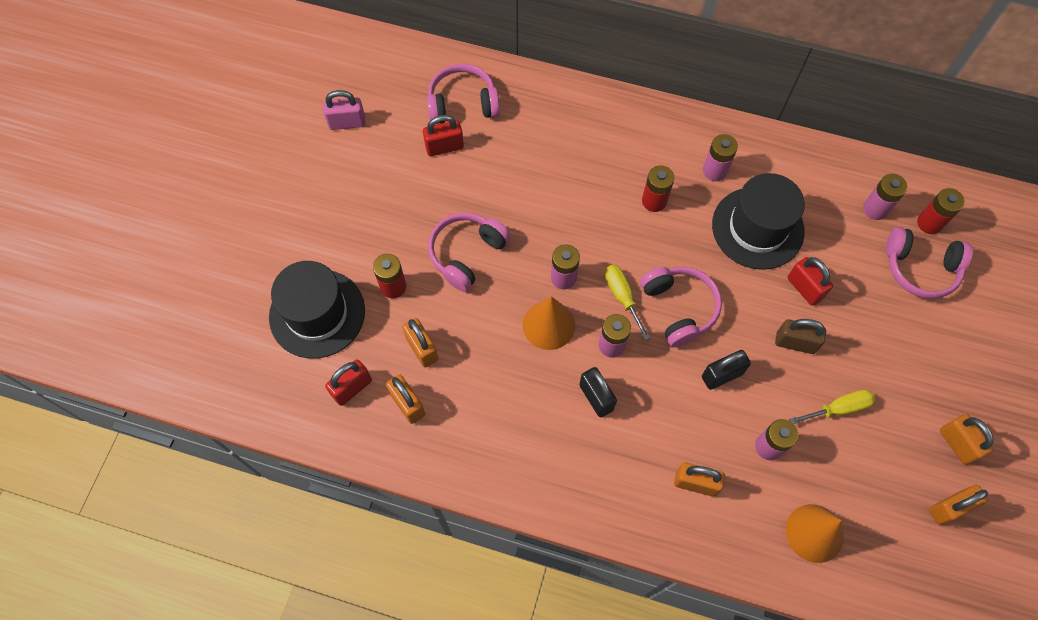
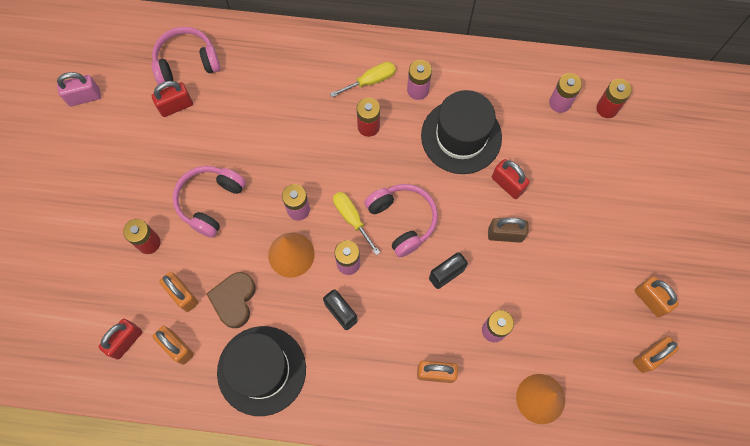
camera: 10 degrees left, 5 degrees up
black hat [269,261,365,359] -> black hat moved to [217,326,306,416]
yellow screwdriver [789,390,875,424] -> yellow screwdriver moved to [330,62,396,97]
pink headphones [886,227,973,299] -> none
none -> brown heart [206,272,255,328]

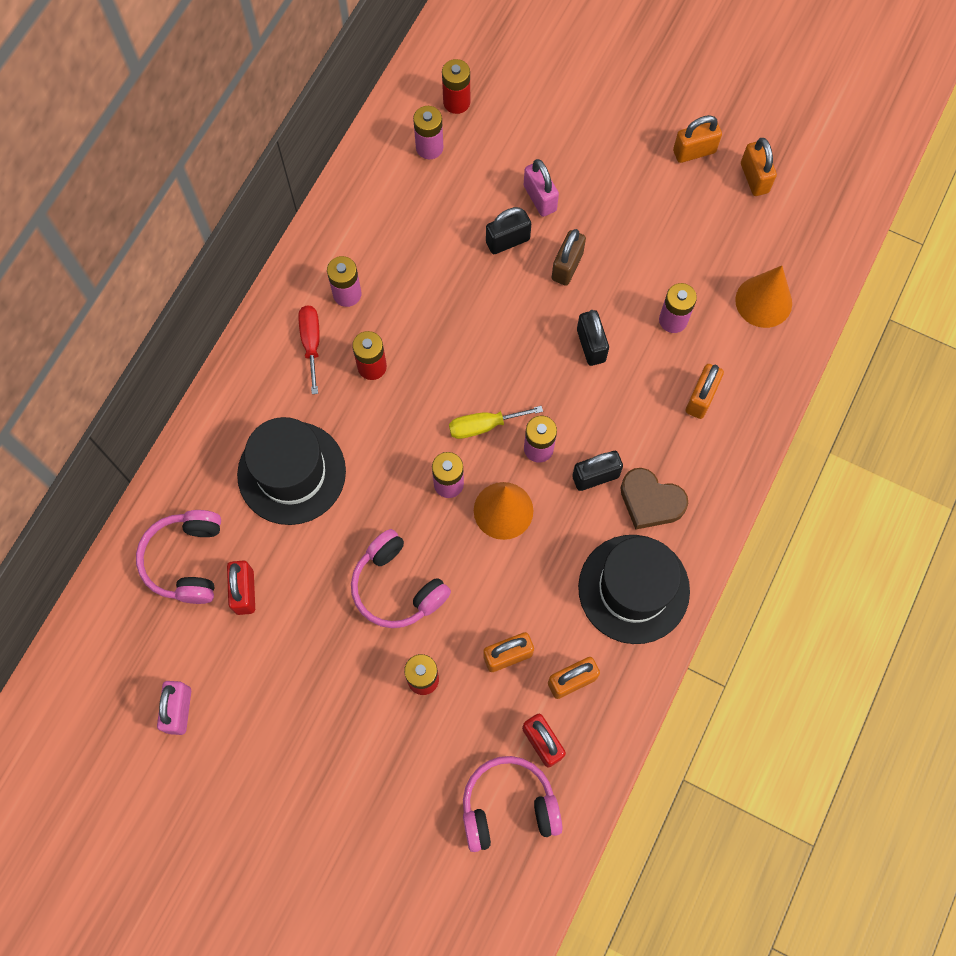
camera: 70 degrees left, 0 degrees up
brown heart [206,272,255,328] -> brown heart moved to [621,468,688,530]
yellow screwdriver [330,62,396,97] -> red screwdriver [298,305,320,394]
pink headphones [364,184,438,257] -> pink headphones moved to [463,756,563,852]
black hat [421,90,502,174] -> black hat moved to [237,417,346,525]
red padlock [492,159,530,199] -> black padlock [486,207,531,254]
none -> pink padlock [524,159,559,217]

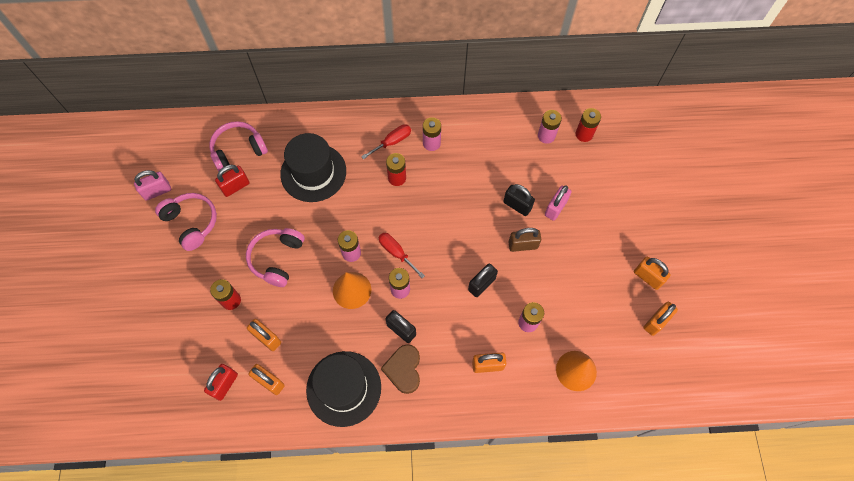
camera: 60 degrees right, 5 degrees down
yellow screwdriver [449,406,543,439] -> red screwdriver [378,233,425,278]
pink headphones [463,756,563,852] -> pink headphones moved to [155,193,217,251]

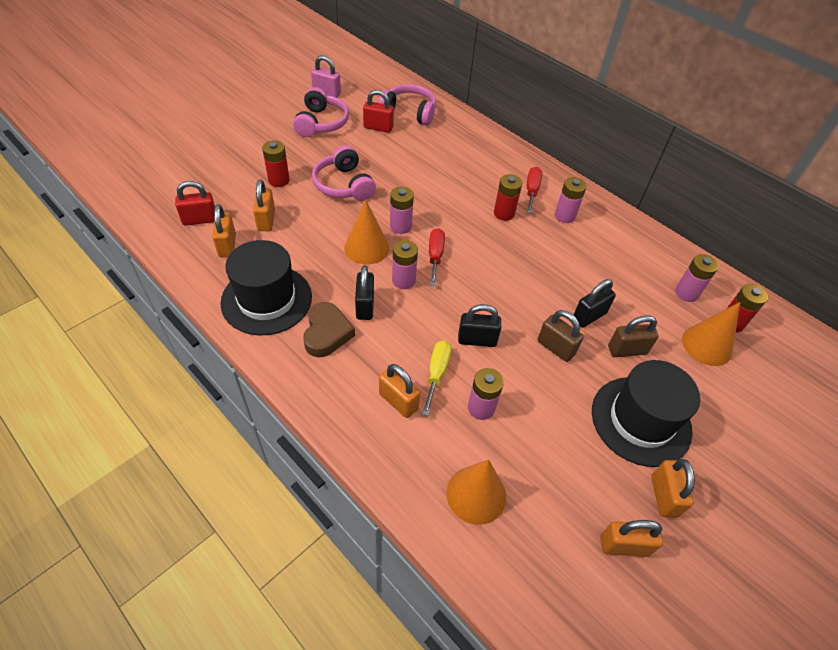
camera: 45 degrees right, 15 degrees down
pink headphones [246,228,305,287] -> pink headphones turned 90 degrees counterclockwise [312,145,376,201]
black hat [280,133,346,202] -> black hat moved to [592,360,700,467]
red screwdriver [361,124,411,159] -> red screwdriver turned 90 degrees counterclockwise [527,167,542,213]
brown heart [381,344,420,394] -> brown heart turned 135 degrees clockwise [303,302,355,357]
black padlock [503,184,535,216] -> black padlock turned 60 degrees clockwise [574,279,616,328]
pink padlock [545,185,571,221] -> brown padlock [608,315,659,357]
none -> yellow screwdriver [422,340,452,416]
none -> orange cone [682,302,740,366]

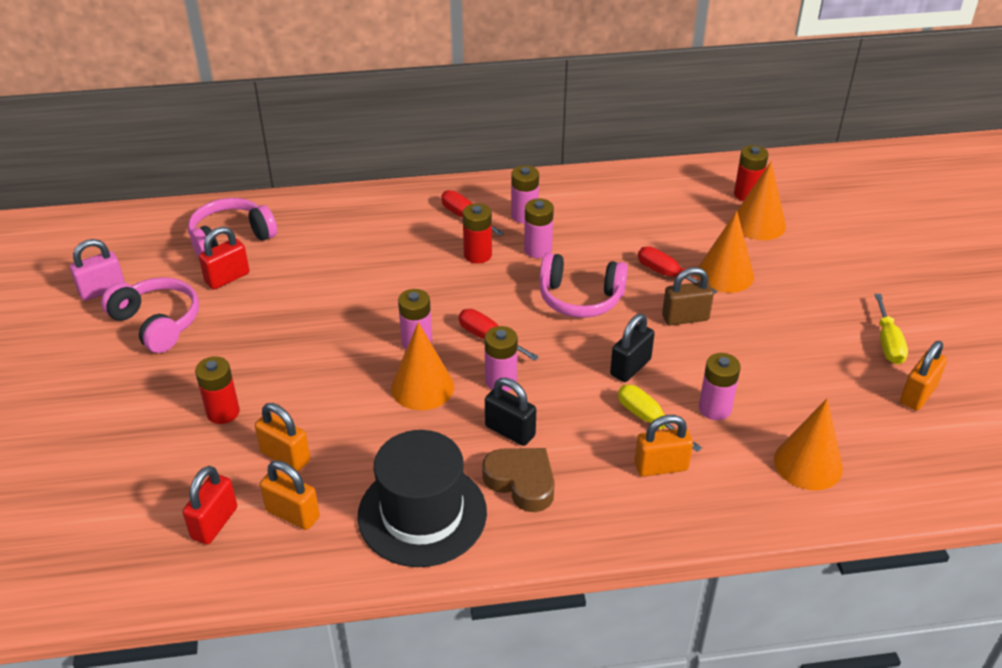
camera: 50 degrees left, 10 degrees down
pink headphones [312,145,376,201] -> pink headphones moved to [539,253,628,318]
black padlock [574,279,616,328] -> red screwdriver [638,246,717,294]
black hat [592,360,700,467] -> none
brown padlock [608,315,659,357] -> orange cone [698,211,754,293]
orange padlock [651,459,695,518] -> yellow screwdriver [874,294,908,365]
pink battery [675,254,719,302] -> pink battery moved to [524,198,554,258]

